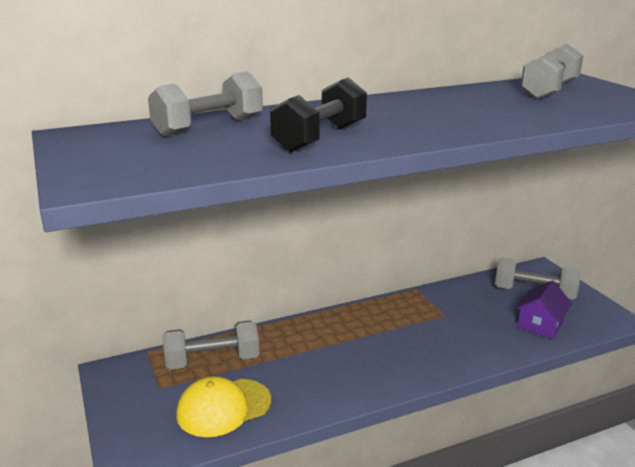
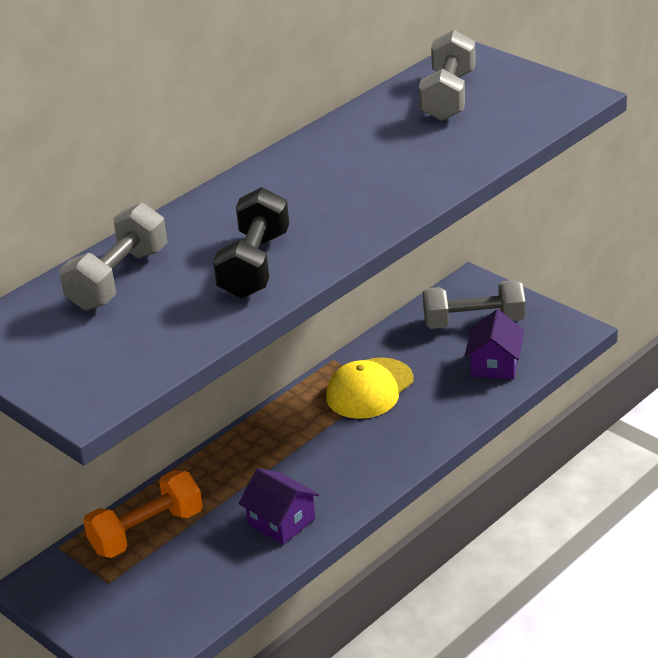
camera: 20 degrees left, 10 degrees up
grey dumbbell [163,320,259,370] -> orange dumbbell [83,470,203,558]
yellow cap [176,376,271,437] -> yellow cap moved to [326,357,413,419]
none -> purple house [239,468,319,545]

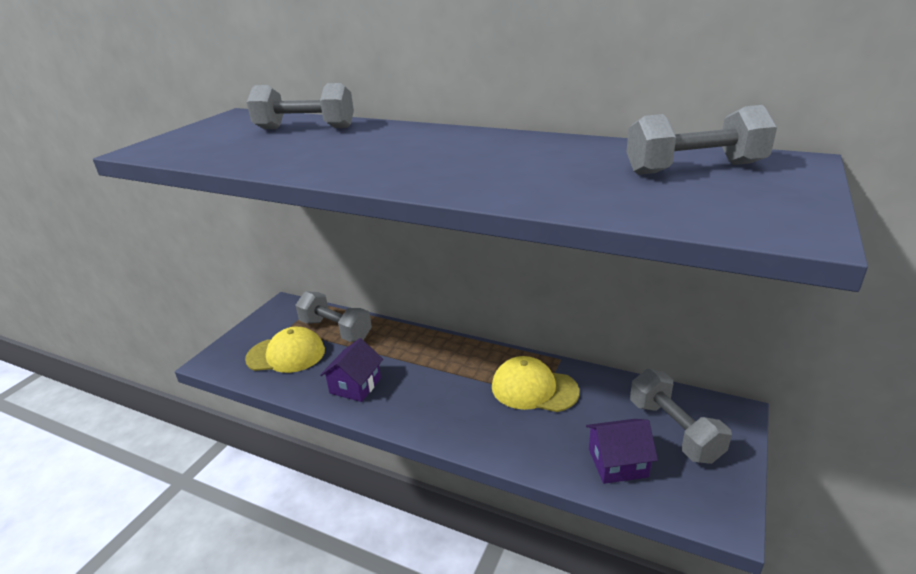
camera: 70 degrees right, 5 degrees down
orange dumbbell [83,470,203,558] -> grey dumbbell [295,291,372,342]
black dumbbell [213,187,289,298] -> none
none -> yellow cap [245,327,325,373]

